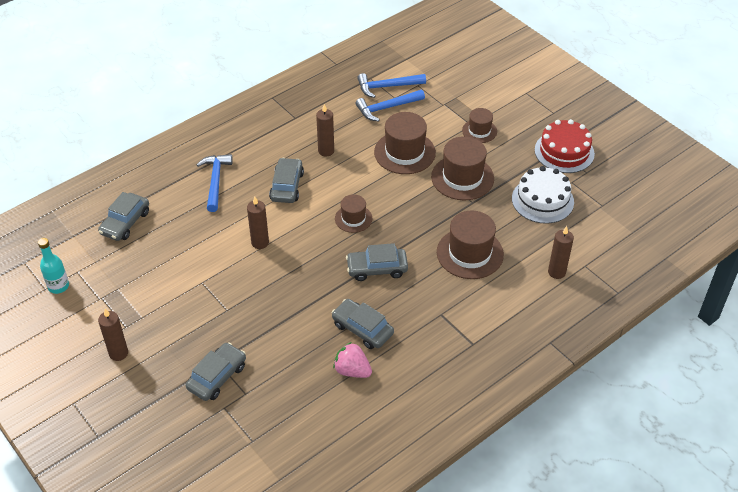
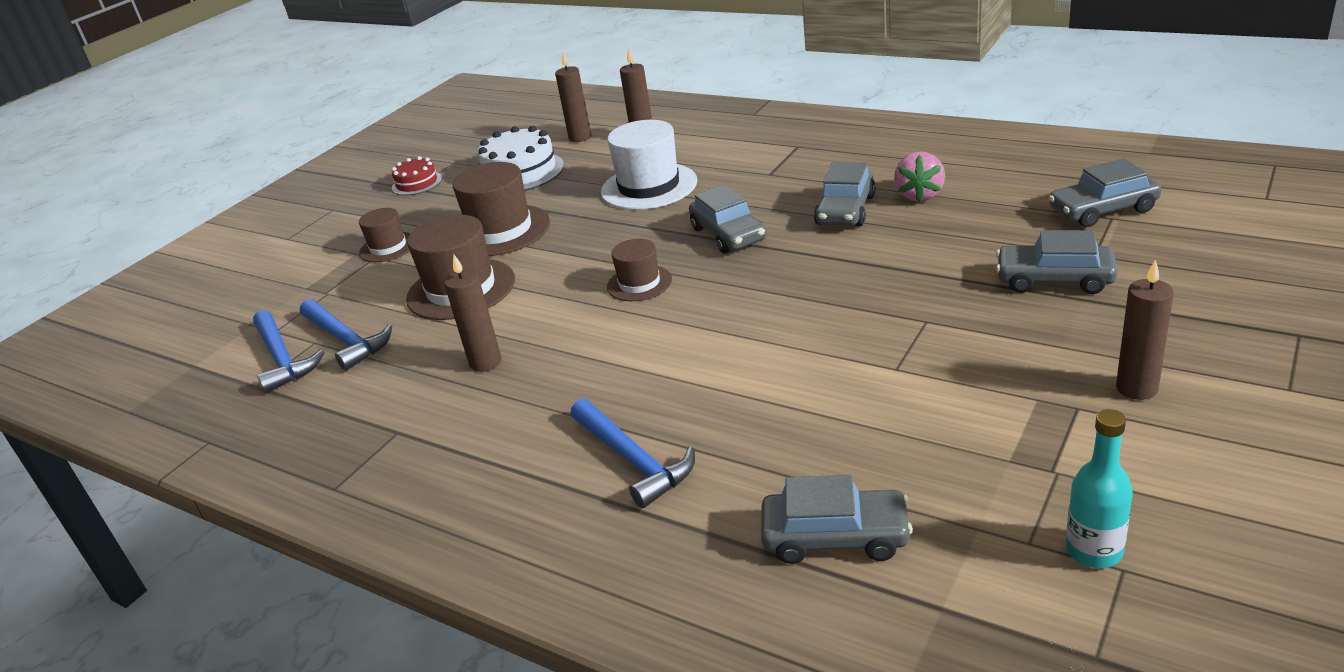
camera: 105 degrees left, 15 degrees down
blue hammer [197,154,233,212] -> blue hammer turned 105 degrees counterclockwise [571,399,695,508]
brown candle [247,197,269,249] -> brown candle moved to [555,52,591,142]
grey car [269,158,304,203] -> grey car moved to [1048,158,1161,227]
brown hat [437,210,504,279] -> white hat [601,120,697,210]
red cake [535,119,595,173] -> red cake [392,156,442,195], size x0.58

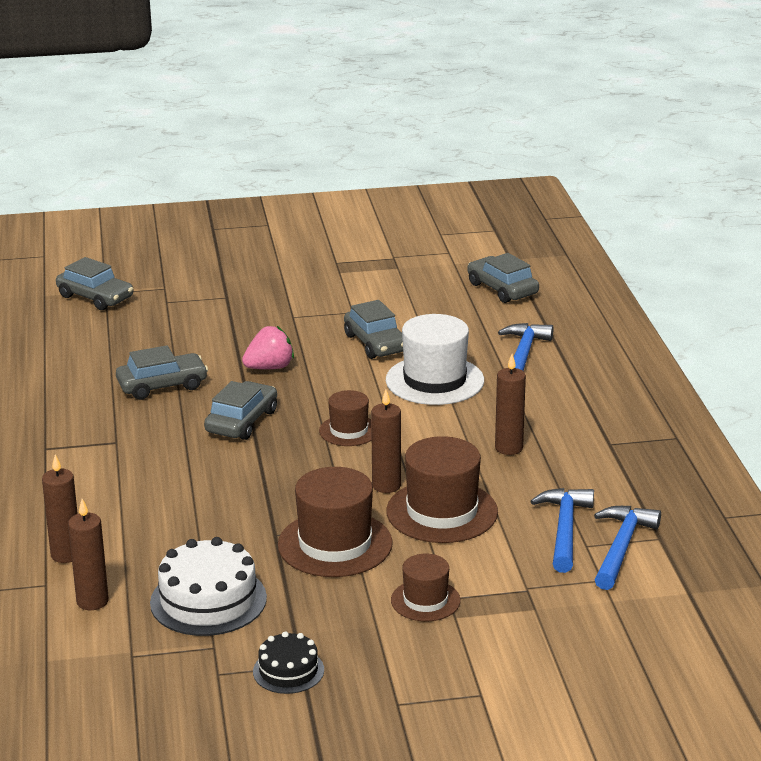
camera: 135 degrees left, 5 degrees down
red cake [392,156,442,195] -> black cake [253,631,324,694]
white hat [601,120,697,210] -> white hat moved to [386,314,484,405]
pink strawberry [894,152,945,203] -> pink strawberry moved to [242,326,294,369]
grey car [996,230,1117,294] -> grey car moved to [344,300,403,359]
turquoise bottle [1066,409,1133,568] -> none
brown candle [1116,259,1174,400] -> brown candle moved to [371,390,401,493]

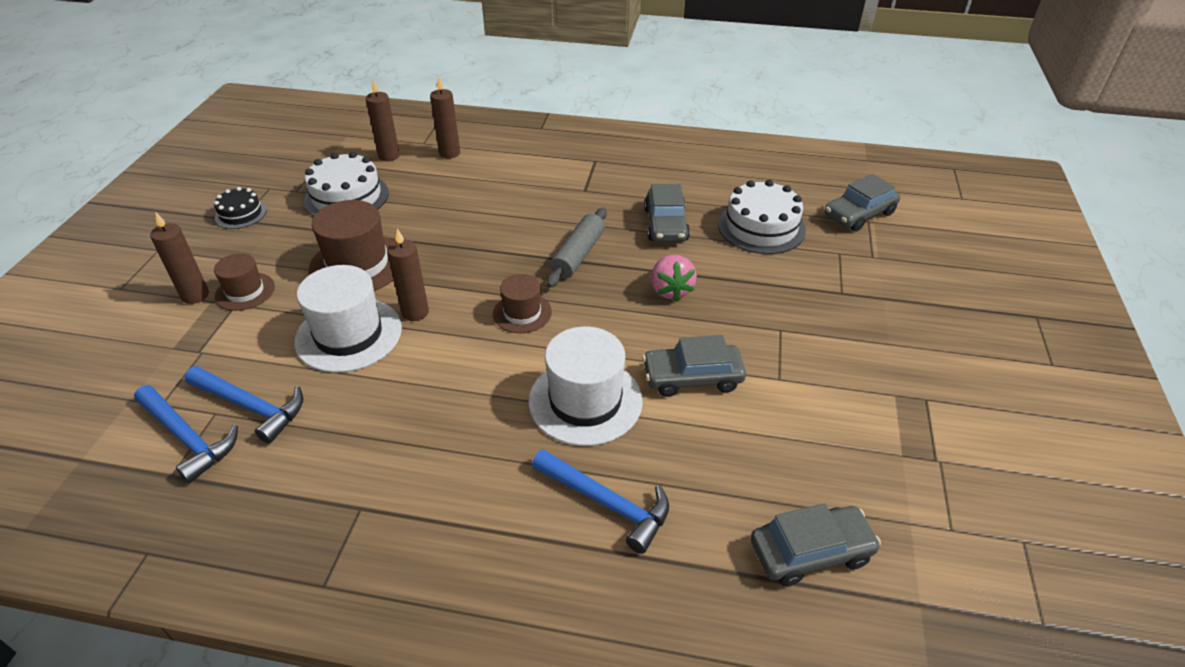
camera: 110 degrees right, 15 degrees up
grey car [204,381,277,440] -> grey rolling pin [547,208,607,288]
brown hat [386,436,498,543] -> white hat [294,265,402,373]
brown candle [495,354,526,455] -> brown candle moved to [150,212,209,304]
none -> white cake [718,180,806,254]

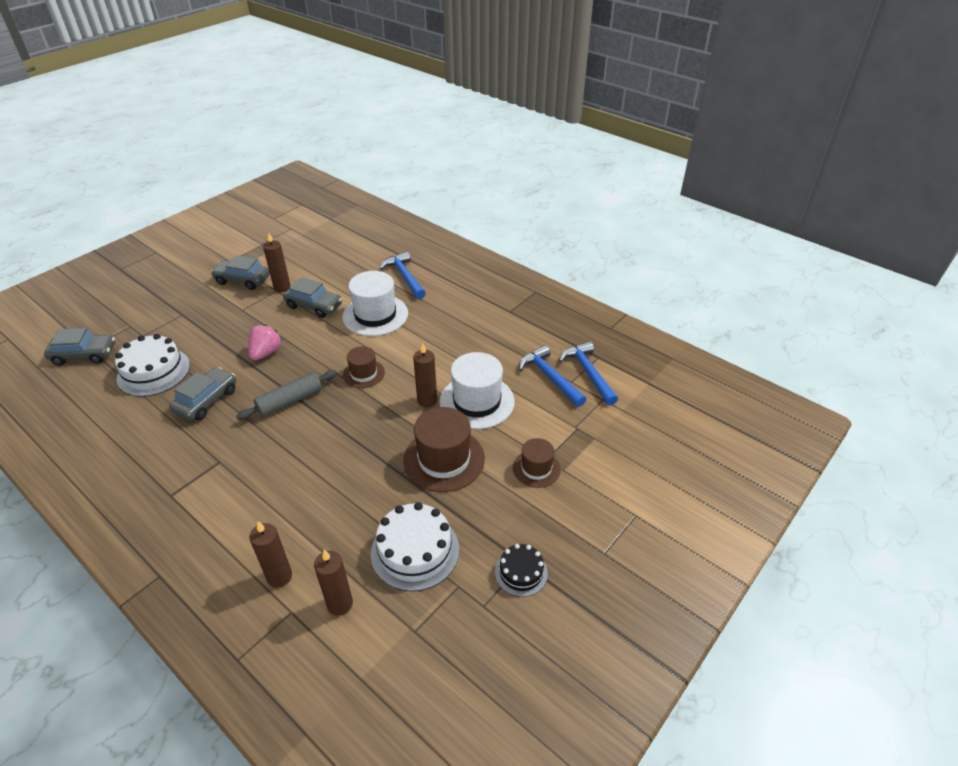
camera: 150 degrees left, 0 degrees up
brown candle [150,212,209,304] -> brown candle moved to [263,233,291,292]
grey car [751,503,881,587] -> grey car moved to [211,255,270,290]

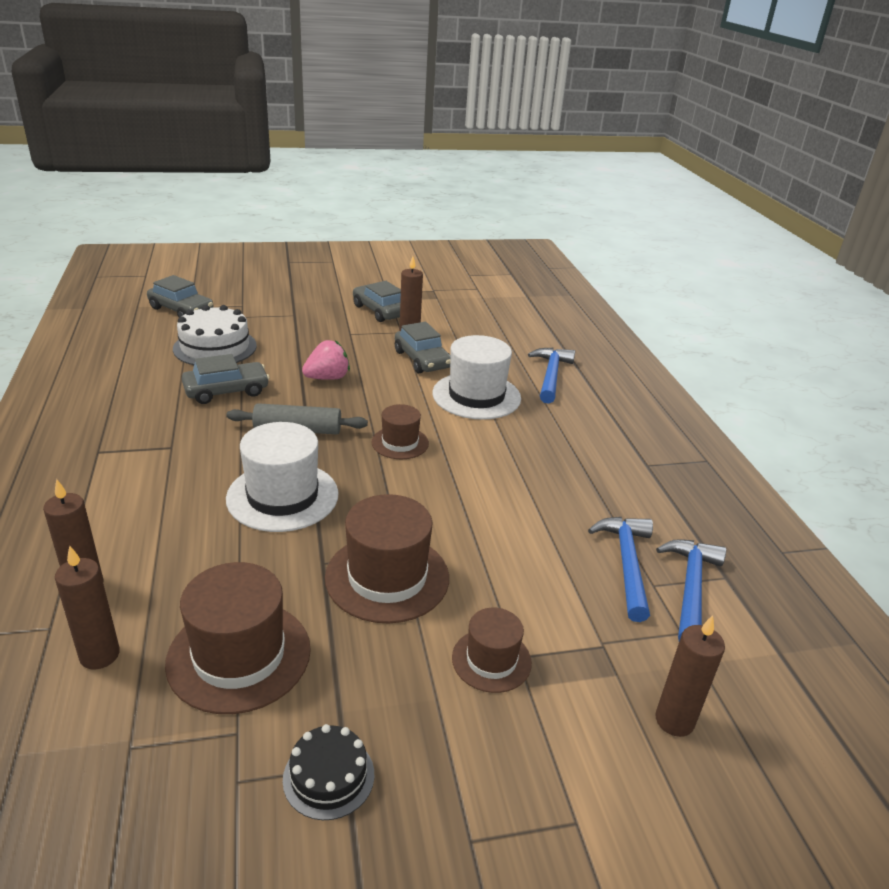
camera: 35 degrees right, 10 degrees down
white cake [371,502,459,591] -> brown hat [165,562,311,714]
brown candle [413,343,437,408] -> brown candle moved to [655,615,725,737]
white hat [439,352,515,429] -> white hat moved to [226,422,339,532]

